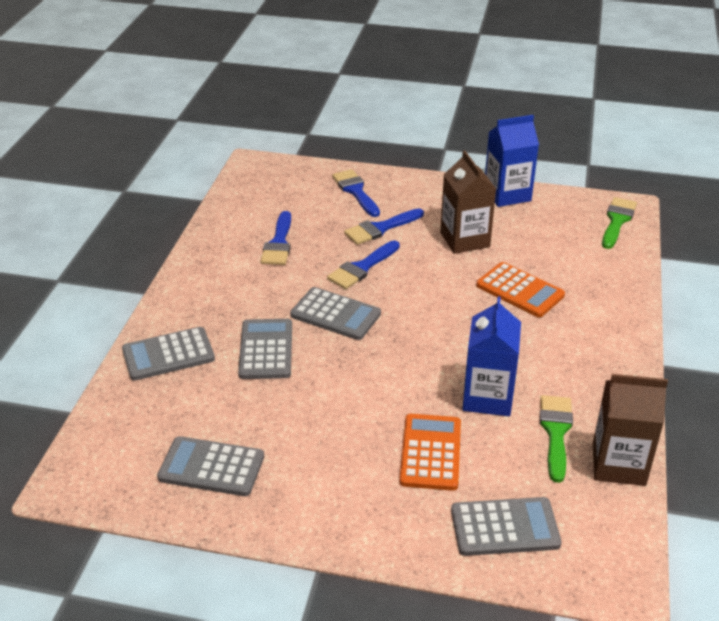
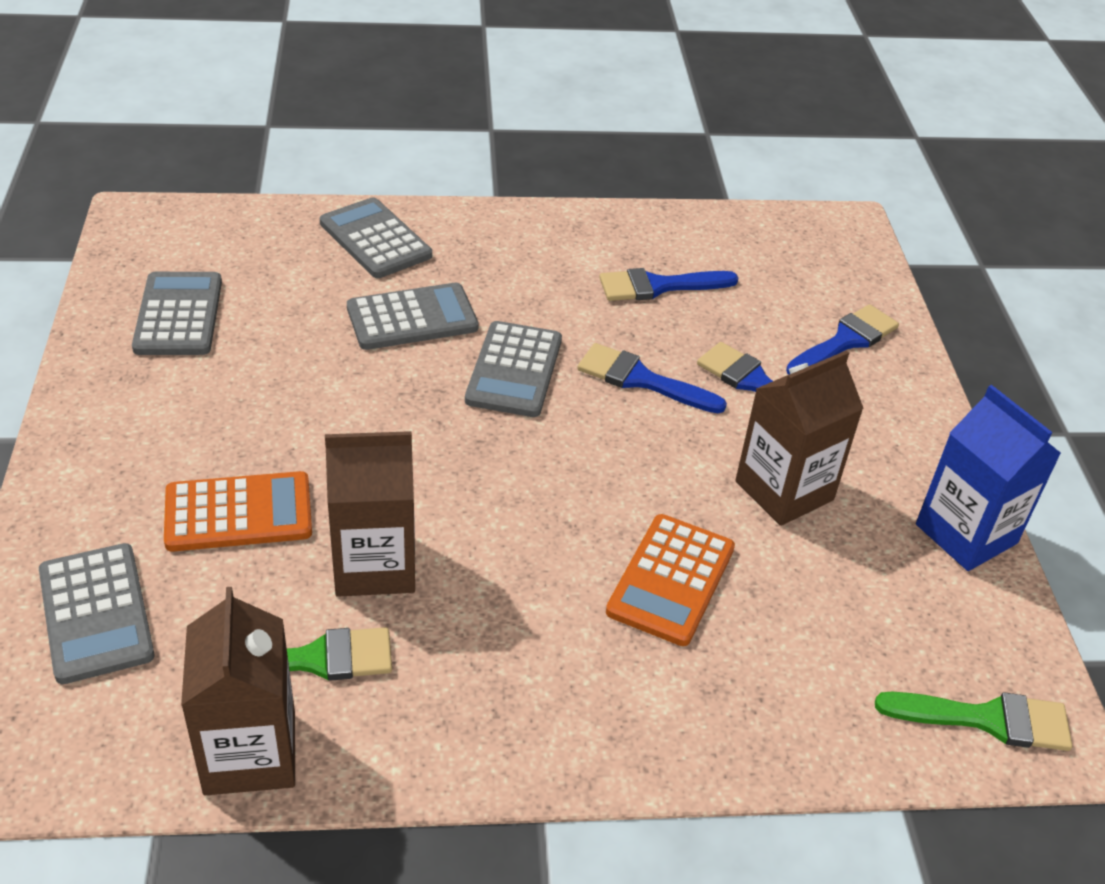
camera: 70 degrees right, 5 degrees up
blue carton [462,296,521,416] -> brown carton [325,431,415,597]

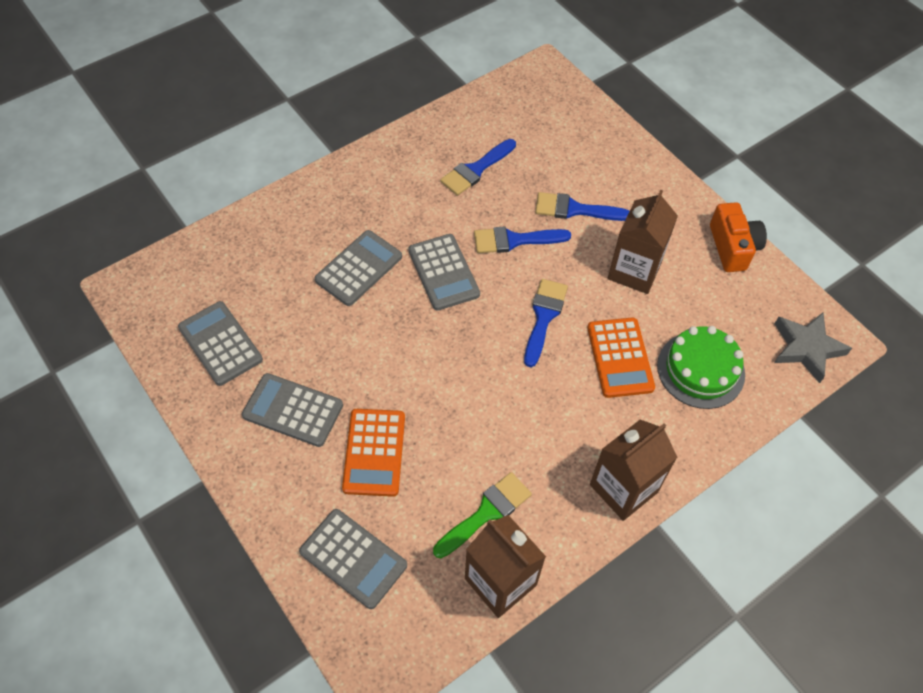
camera: 30 degrees left, 15 degrees up
orange calculator [164,471,312,552] -> orange calculator turned 135 degrees clockwise [342,409,405,497]
grey calculator [320,197,432,278] -> grey calculator moved to [242,373,343,447]
brown carton [325,431,415,597] -> brown carton moved to [590,420,677,521]
blue brush [786,304,899,375] -> blue brush moved to [524,279,568,367]
green brush [875,692,1072,751] -> grey star [774,313,852,383]
blue carton [916,385,1061,571] -> orange camera [710,202,767,272]
none -> green cake [657,326,745,409]

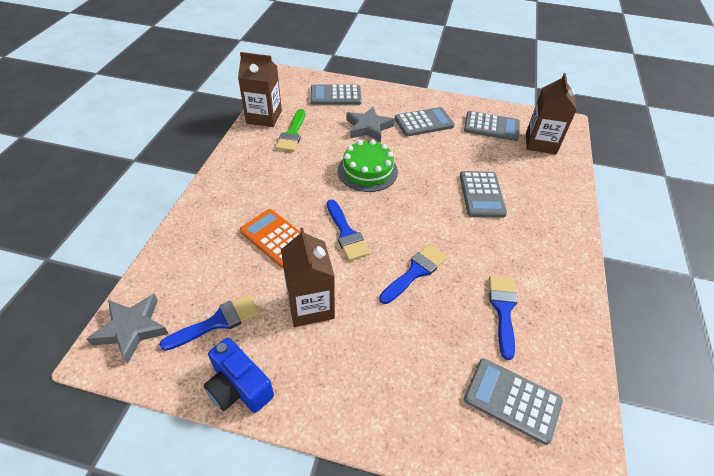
camera: 140 degrees right, 10 degrees down
orange calculator [342,409,405,497] -> grey star [346,106,395,143]
grey calculator [408,234,480,311] -> grey calculator moved to [464,358,563,445]
blue brush [535,192,629,221] -> blue brush moved to [159,294,259,351]
brown carton [590,420,677,521] -> brown carton moved to [526,73,577,154]
green cake [657,326,745,409] -> green cake moved to [338,139,398,192]
orange camera [710,202,767,272] -> blue camera [204,338,274,413]

